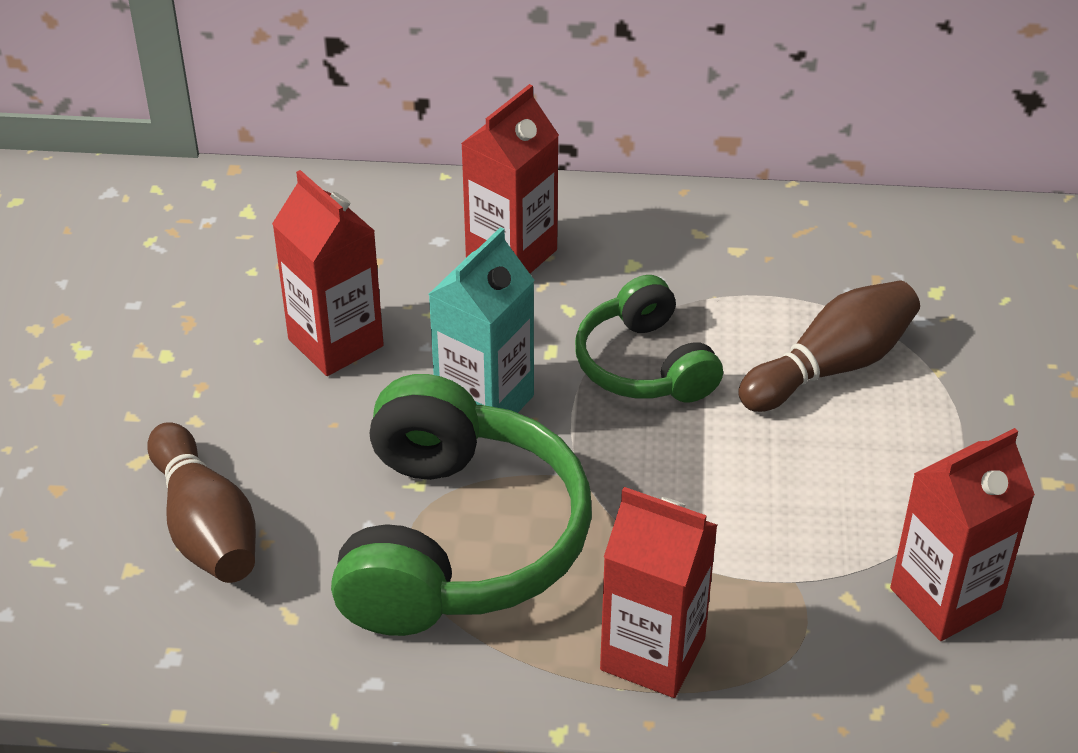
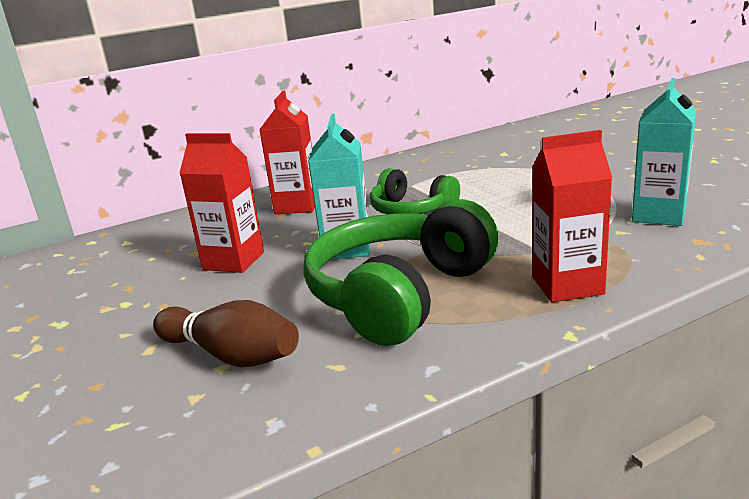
camera: 30 degrees left, 20 degrees down
green headphones [331,374,592,636] -> green headphones turned 120 degrees counterclockwise [304,199,499,346]
brown bowling pin [738,281,920,412] -> none
red carton [890,428,1035,641] -> turquoise carton [632,78,696,226]

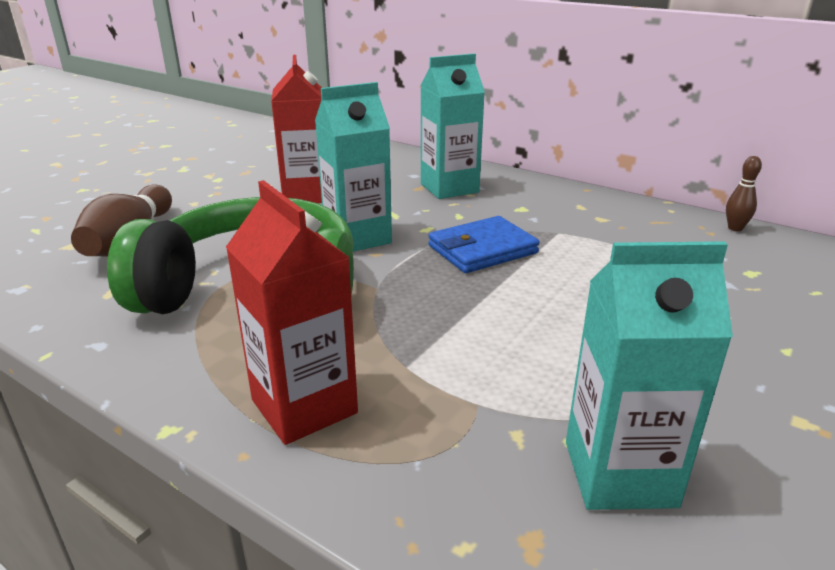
camera: 60 degrees right, 5 degrees up
red carton [259,91,315,214] -> turquoise carton [421,53,485,199]
green headphones [370,168,460,214] -> blue wallet [428,216,540,273]
none -> brown bowling pin [726,156,762,231]

